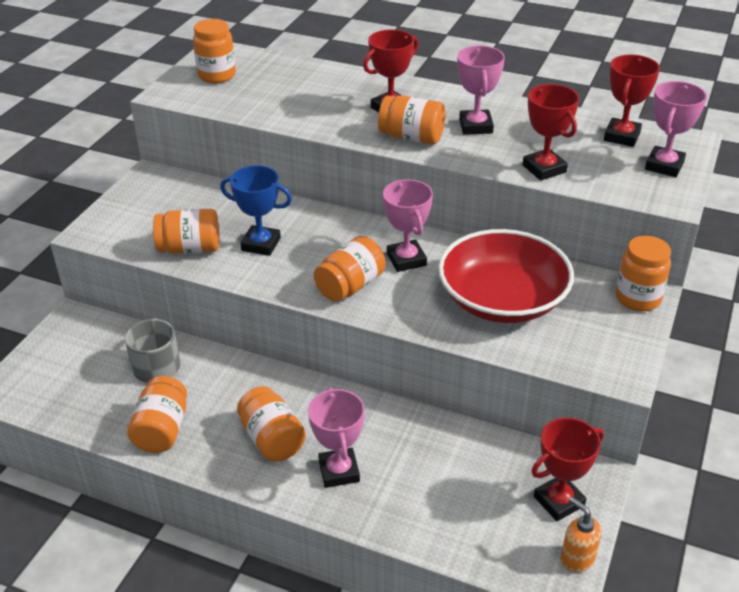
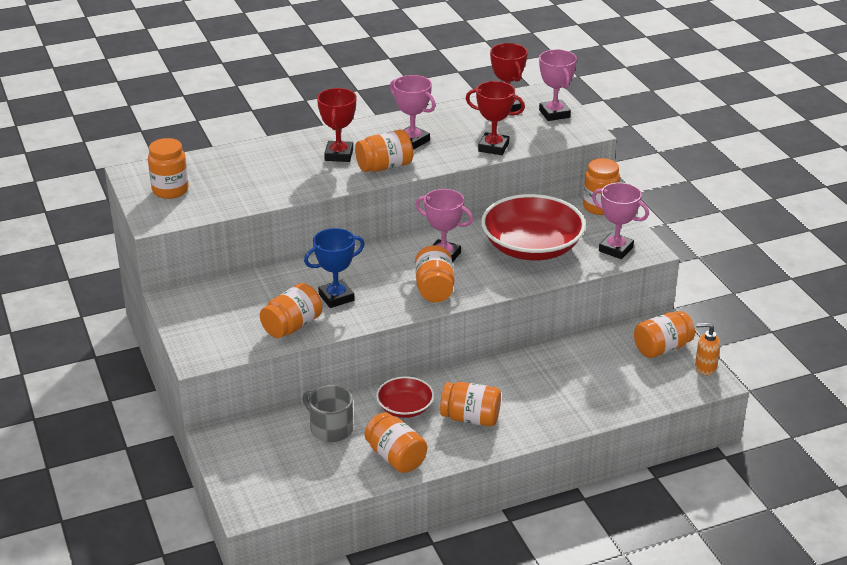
camera: 45 degrees left, 5 degrees down
pink trophy [308,387,365,488] -> pink trophy moved to [592,183,649,259]
red trophy [531,418,604,521] -> orange jar [634,311,695,358]
none -> red bowl [376,376,434,418]

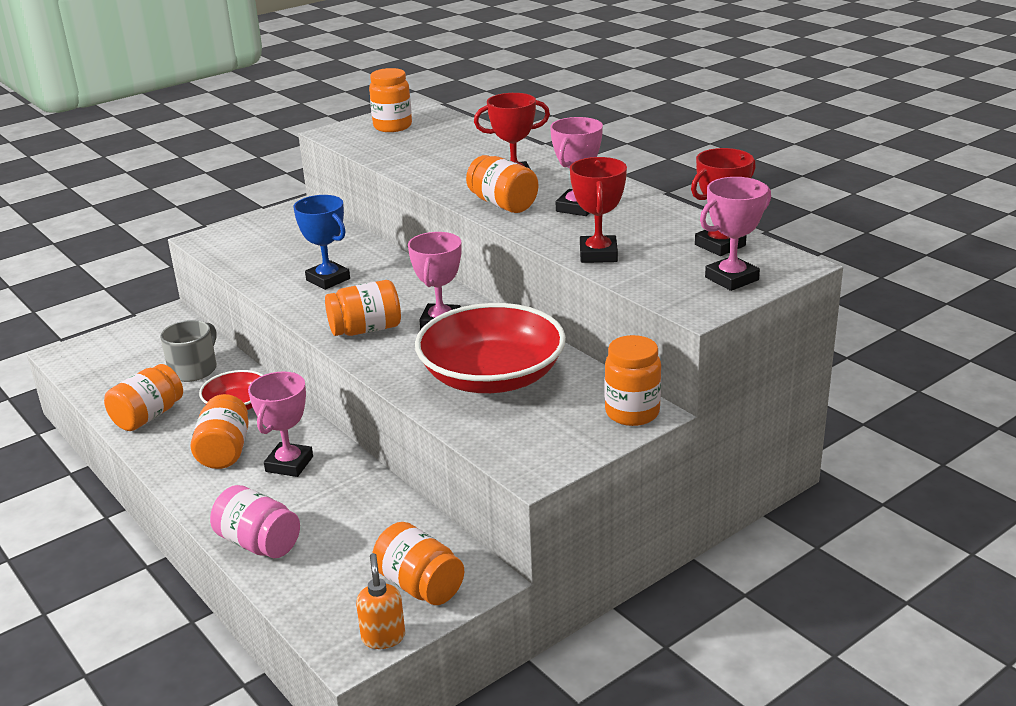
camera: 75 degrees right, 5 degrees down
orange jar [260,283,322,338] -> none
pink trophy [592,183,649,259] -> pink trophy moved to [248,372,313,477]
none -> pink jar [210,485,300,558]

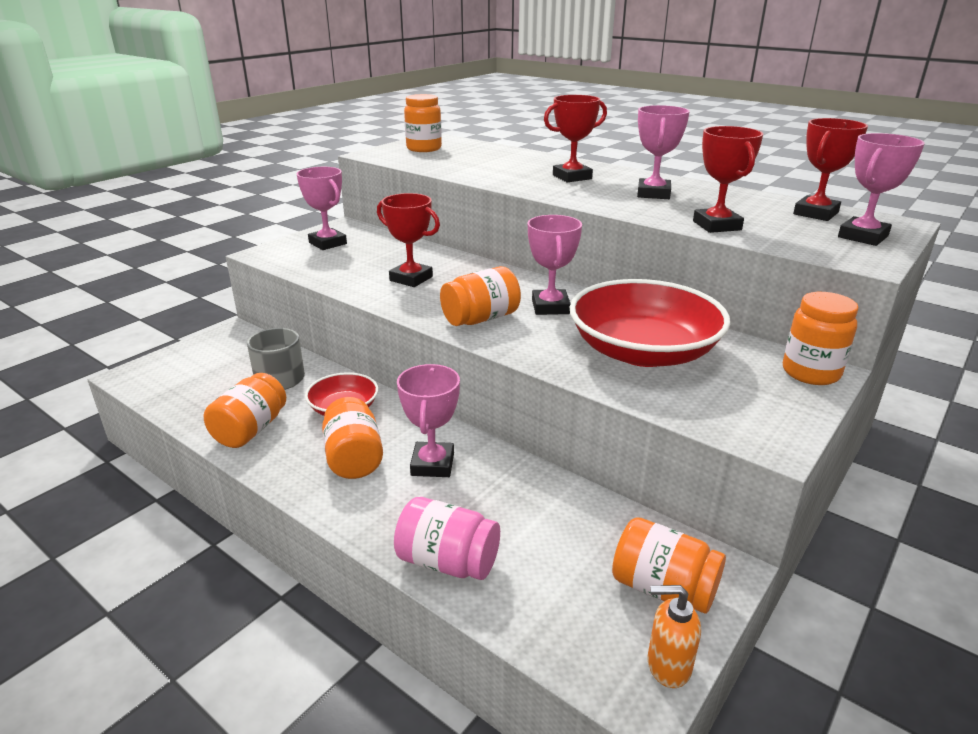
camera: 15 degrees left, 0 degrees up
blue trophy [293,195,350,290] -> red trophy [377,193,440,287]
orange soap dispenser [356,553,405,649] -> orange soap dispenser turned 60 degrees counterclockwise [648,585,701,688]
orange jar [466,155,538,213] -> none
none -> pink trophy [297,167,347,250]

